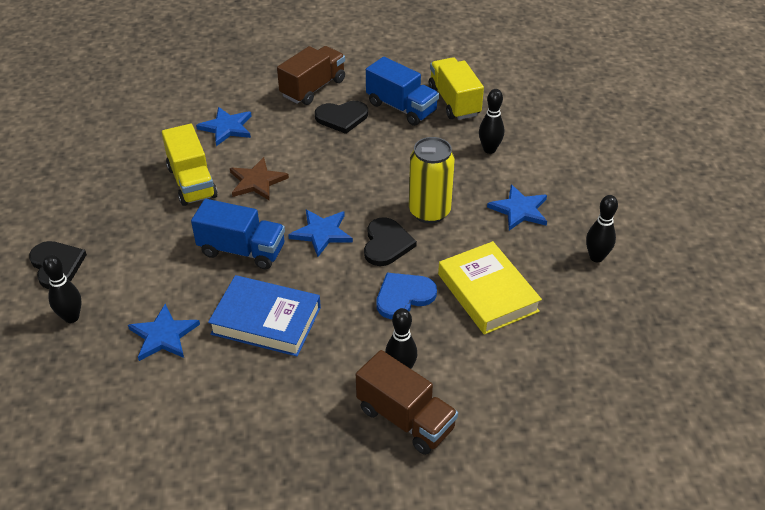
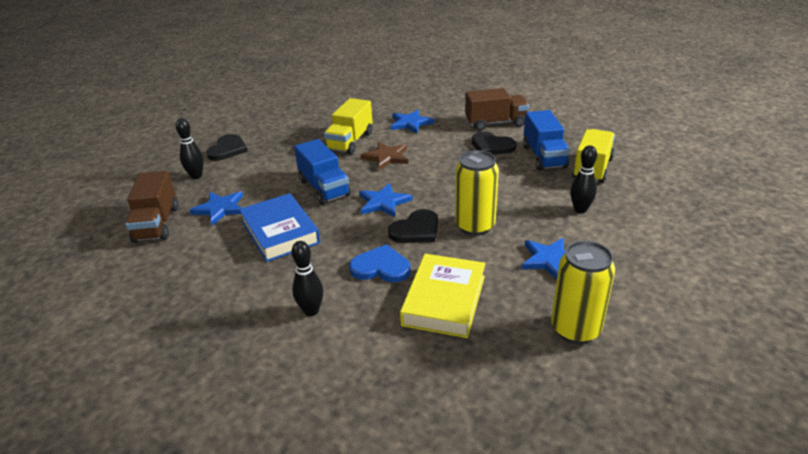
camera: 45 degrees right, 10 degrees down
brown truck [356,350,458,455] -> brown truck moved to [125,171,178,243]
black bowling pin [586,195,618,262] -> yellow can [551,241,615,344]

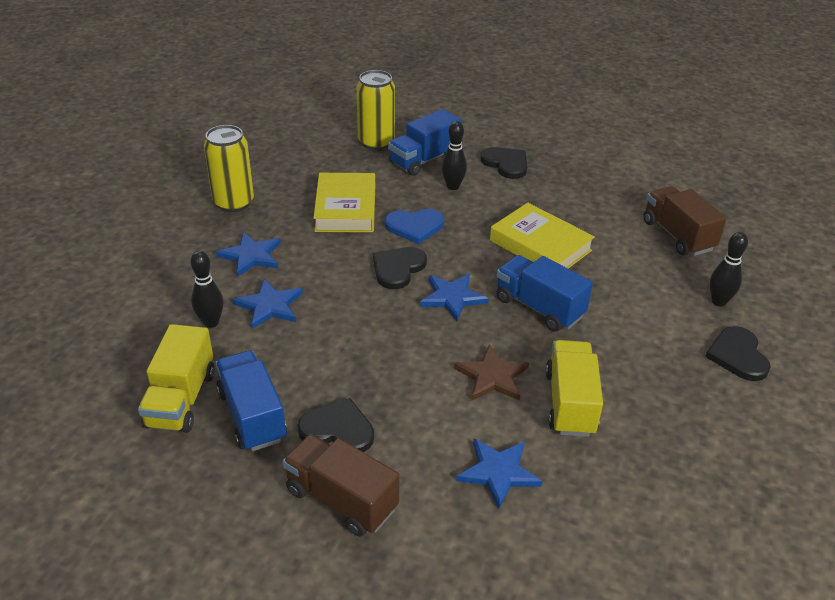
camera: 160 degrees right, 5 degrees up
blue star [190,191,243,226] -> blue star moved to [233,279,303,329]
blue book [239,193,320,262] -> yellow book [490,203,595,269]
yellow can [455,150,499,236] -> yellow can moved to [357,70,395,150]
brown truck [465,88,529,131] -> brown truck turned 60 degrees clockwise [283,434,400,537]
none -> blue truck [388,109,462,176]
none -> black heart [481,147,527,179]

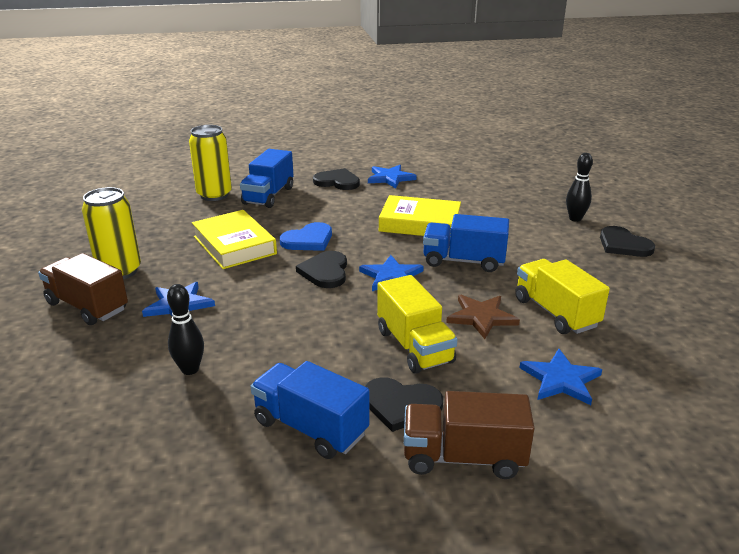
camera: 30 degrees left, 10 degrees down
yellow truck [138,324,215,433] -> yellow truck moved to [377,275,457,374]
blue star [233,279,303,329] -> blue star moved to [368,165,417,189]
black heart [298,398,374,452] -> black heart turned 150 degrees counterclockwise [365,377,443,432]
black bowling pin [441,121,467,190] -> none
brown truck [643,186,727,256] -> brown truck moved to [38,253,128,325]

